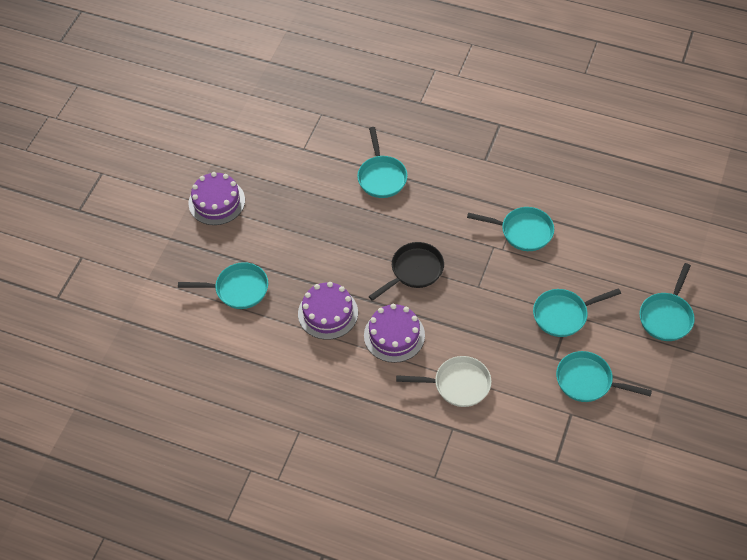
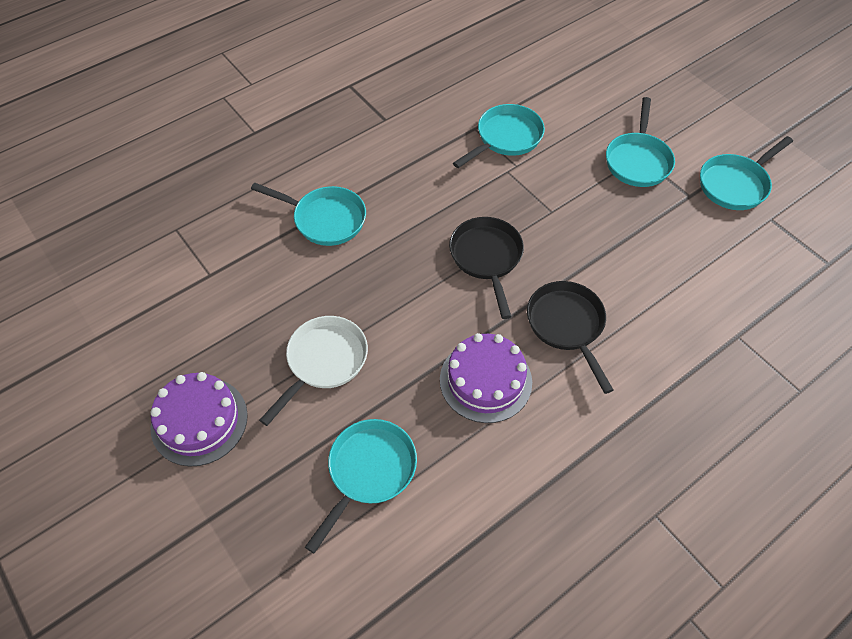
camera: 60 degrees left, 0 degrees up
purple cake [364,304,425,363] -> black pan [527,281,614,394]
white pan [396,356,491,407] -> white pan moved to [259,316,368,426]
turquoise pan [639,263,695,341] -> none

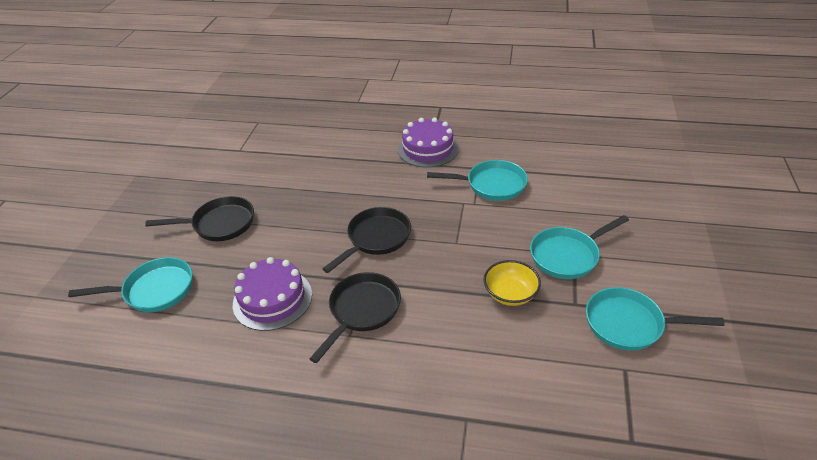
camera: 50 degrees right, 15 degrees down
purple cake [150,372,248,466] -> purple cake moved to [398,117,459,168]
turquoise pan [251,183,366,246] -> none
white pan [259,316,368,426] -> black pan [145,196,254,241]
none -> yellow bowl [483,260,541,306]

